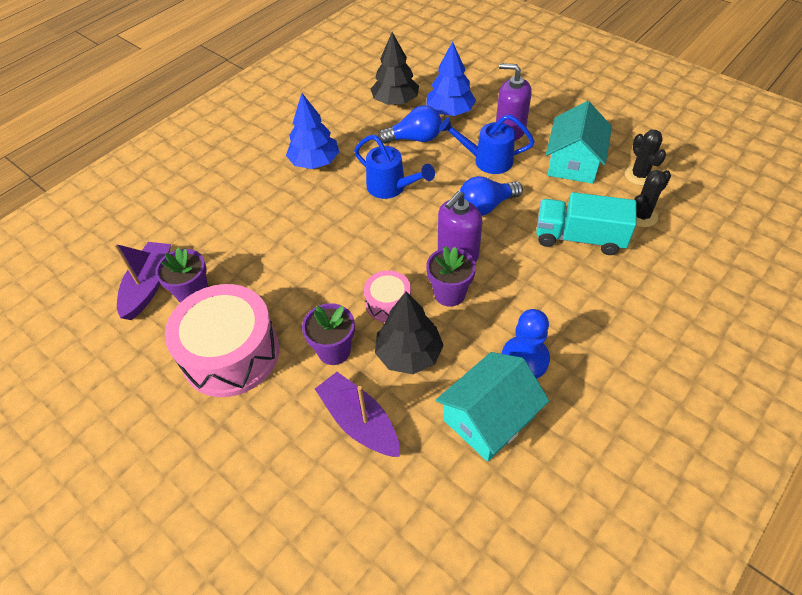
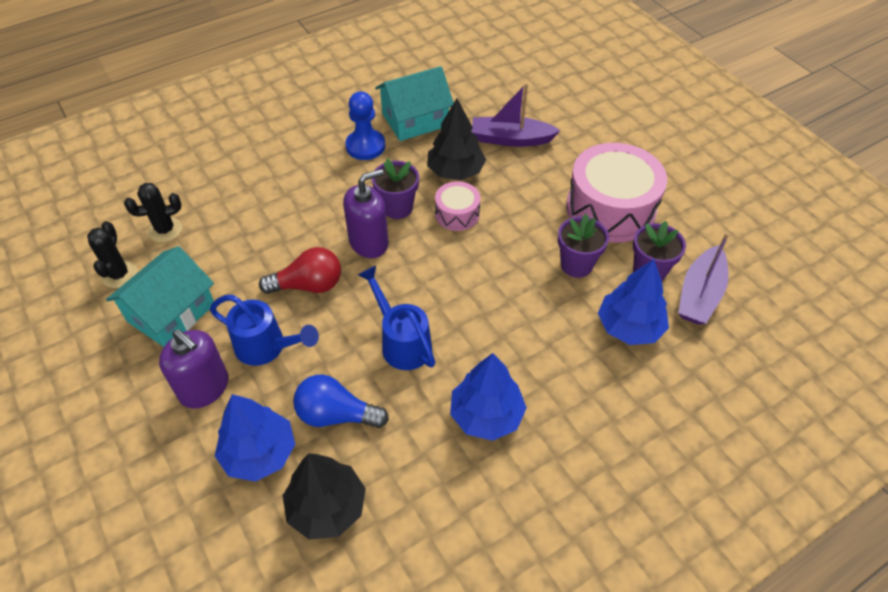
camera: 165 degrees left, 0 degrees up
purple flower pot [302,303,355,365] -> purple flower pot moved to [558,214,609,278]
purple boat [315,372,400,457] -> purple boat turned 120 degrees clockwise [472,83,561,147]
blue light bulb [460,176,523,216] -> red light bulb [259,247,341,294]
turquoise truck [536,192,636,255] -> none
none -> blue tree [598,259,669,345]

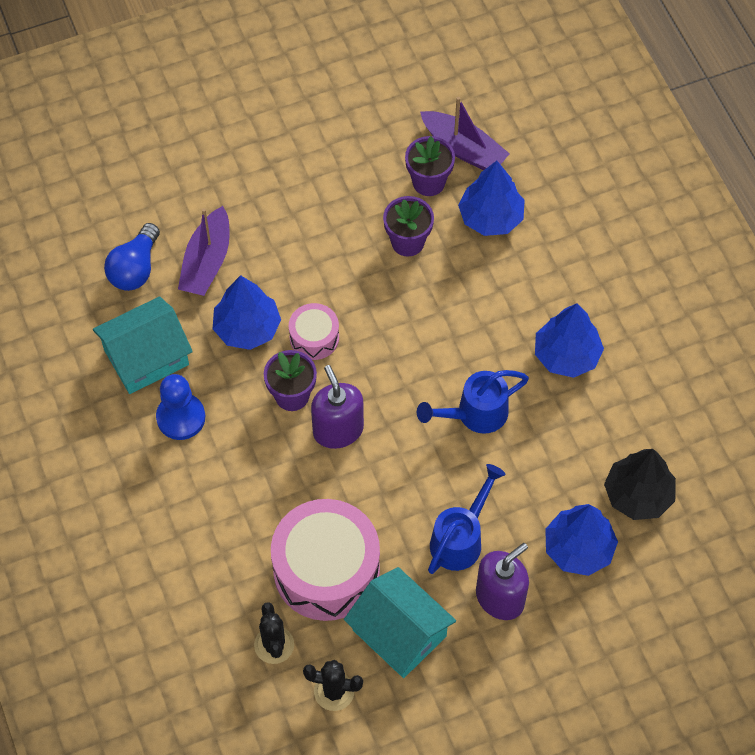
camera: 80 degrees left, 10 degrees up
red light bulb [259,247,341,294] -> none
blue light bulb [293,375,389,428] -> blue light bulb moved to [104,223,160,291]
turquoise house [375,66,454,141] -> turquoise house turned 75 degrees clockwise [93,296,193,394]
black tree [427,99,486,180] -> blue tree [213,275,281,350]
pink drum [566,143,667,243] -> pink drum moved to [271,499,380,621]

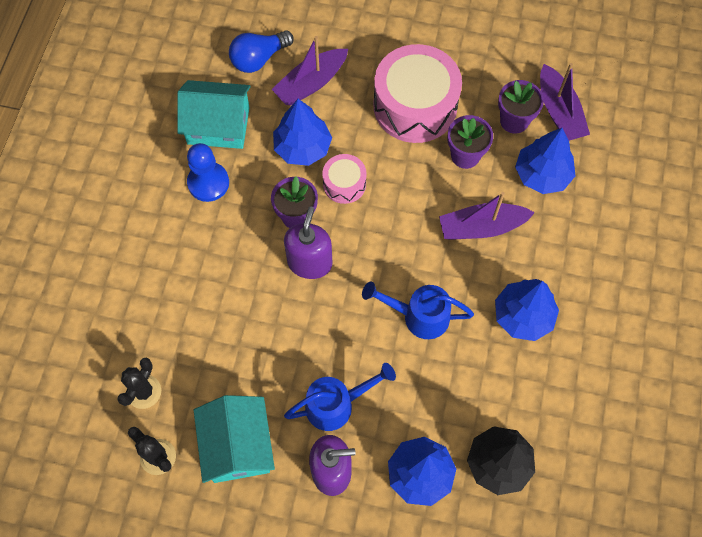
camera: 35 degrees right, 5 degrees up
pink drum [271,499,380,621] -> pink drum moved to [373,44,462,143]
none -> purple boat [439,192,535,240]

